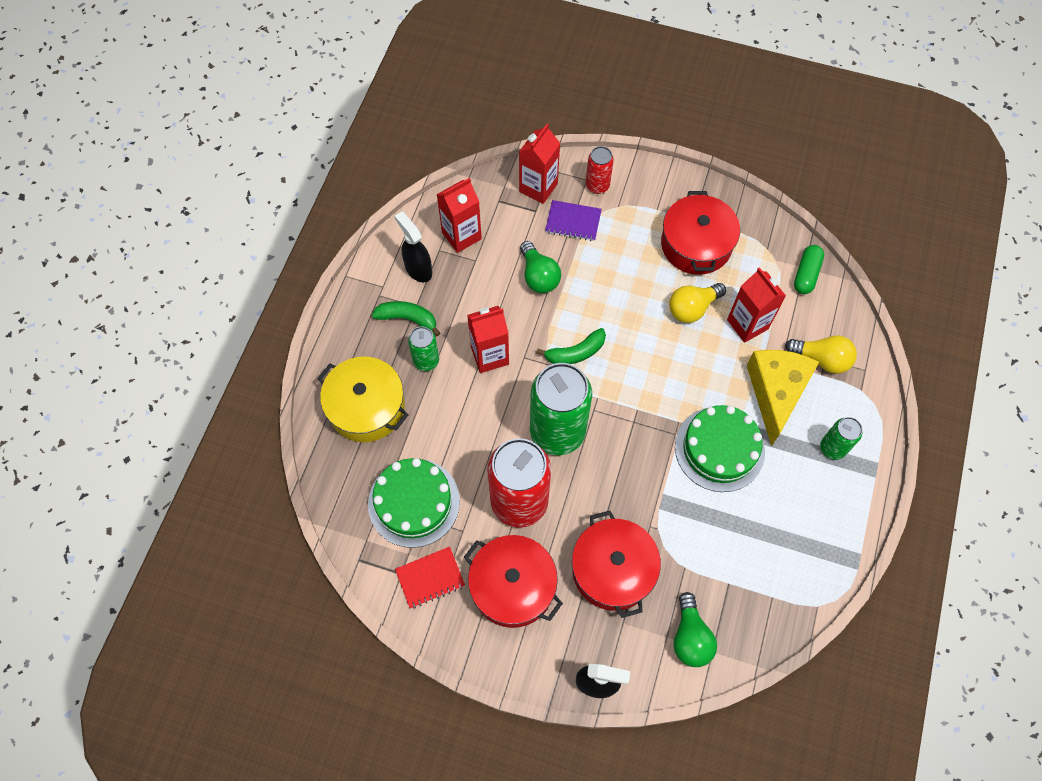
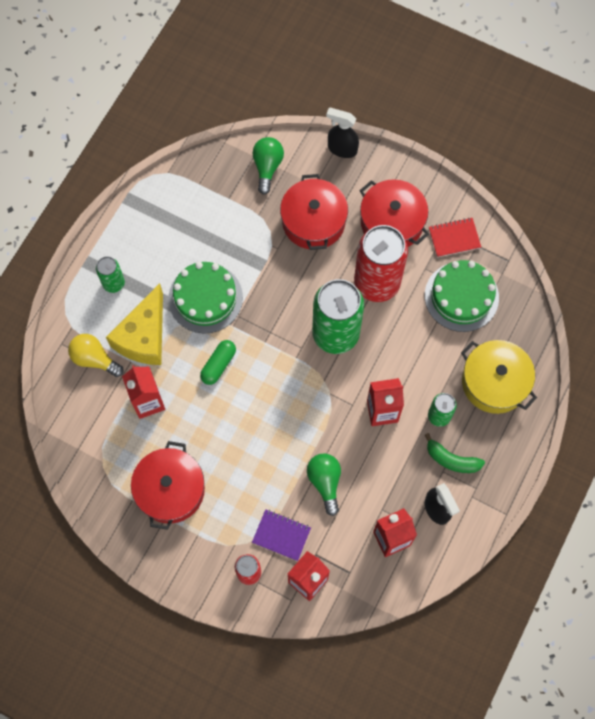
camera: 170 degrees left, 5 degrees up
green banana [536,328,606,364] -> none
yellow light bulb [669,283,726,323] -> none
green capsule [794,245,824,294] -> green capsule moved to [200,340,236,385]

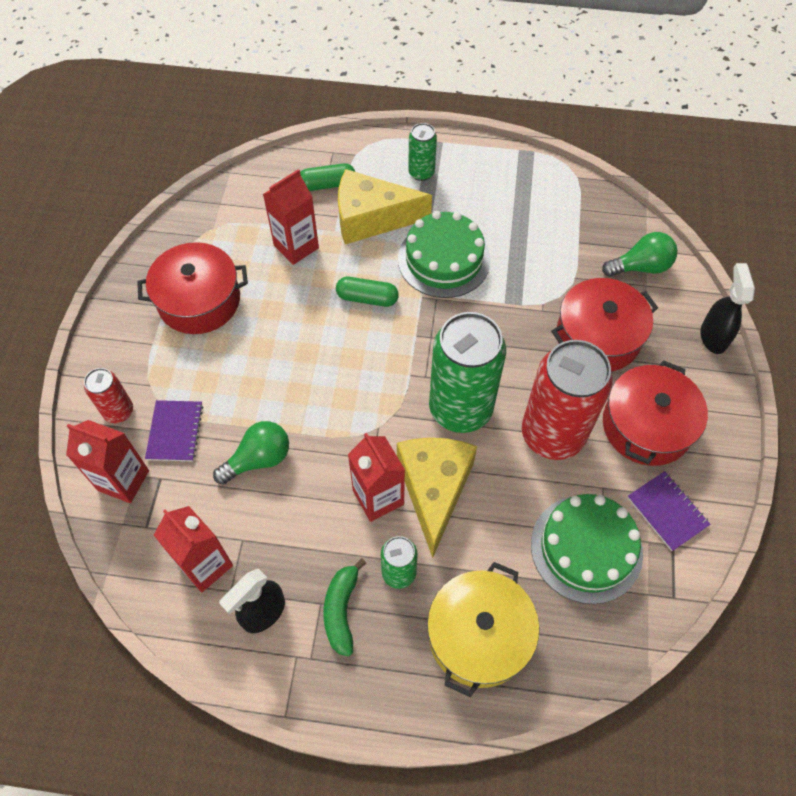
camera: 70 degrees right, 10 degrees down
yellow light bulb [68,334,124,377] -> green capsule [300,163,355,191]
red notebook [429,218,481,258] -> purple notebook [627,471,711,551]
none -> yellow cheese [397,438,477,558]

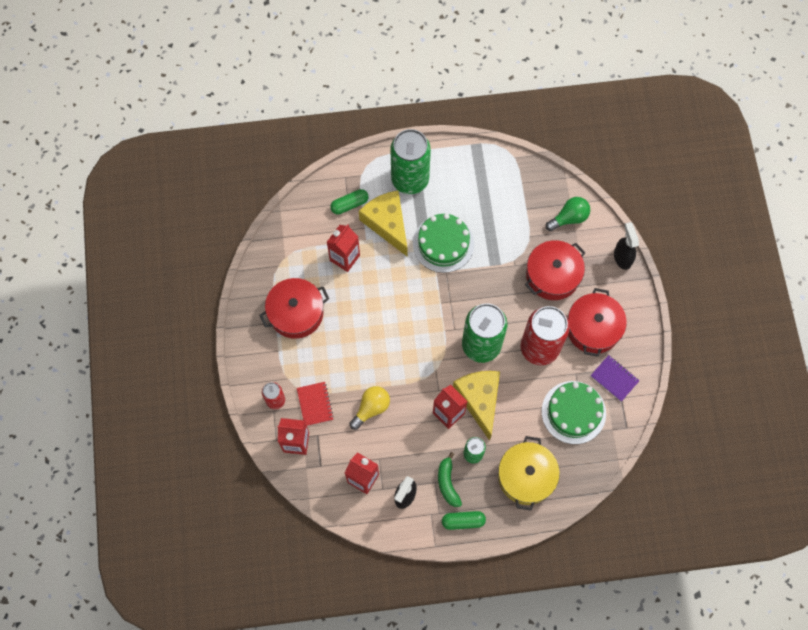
camera: 15 degrees left, 10 degrees up
purple notebook [145,400,203,462] -> red notebook [297,382,334,426]
green light bulb [213,421,289,484] -> yellow light bulb [349,386,390,430]
green capsule [336,277,399,307] -> green capsule moved to [442,511,486,530]
yellow cheese [338,169,432,244] -> yellow cheese turned 75 degrees clockwise [359,191,408,256]
green can [408,123,437,181] -> green can [390,129,431,194], size x2.05

